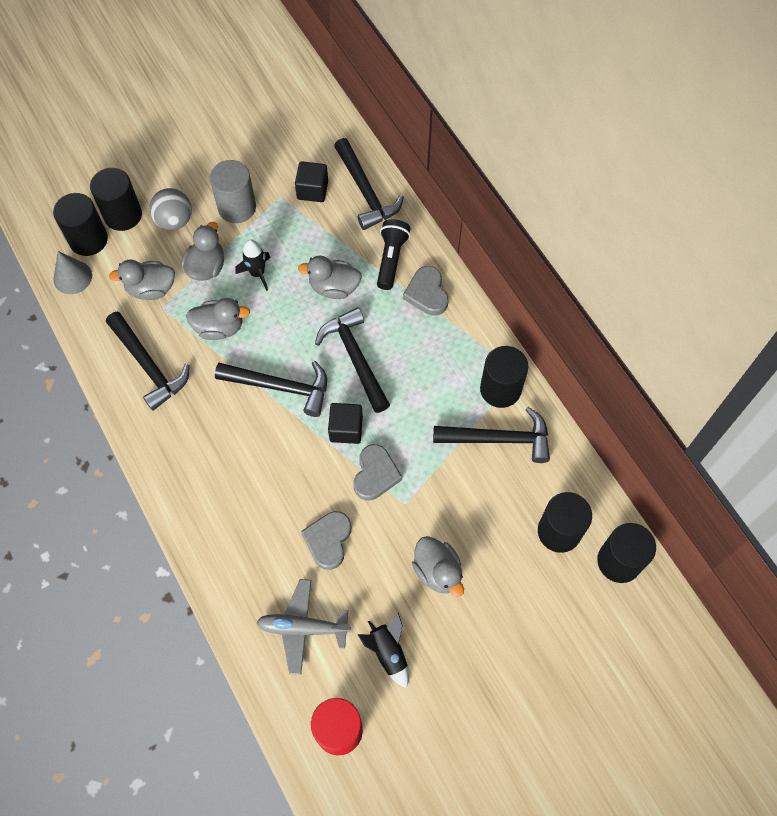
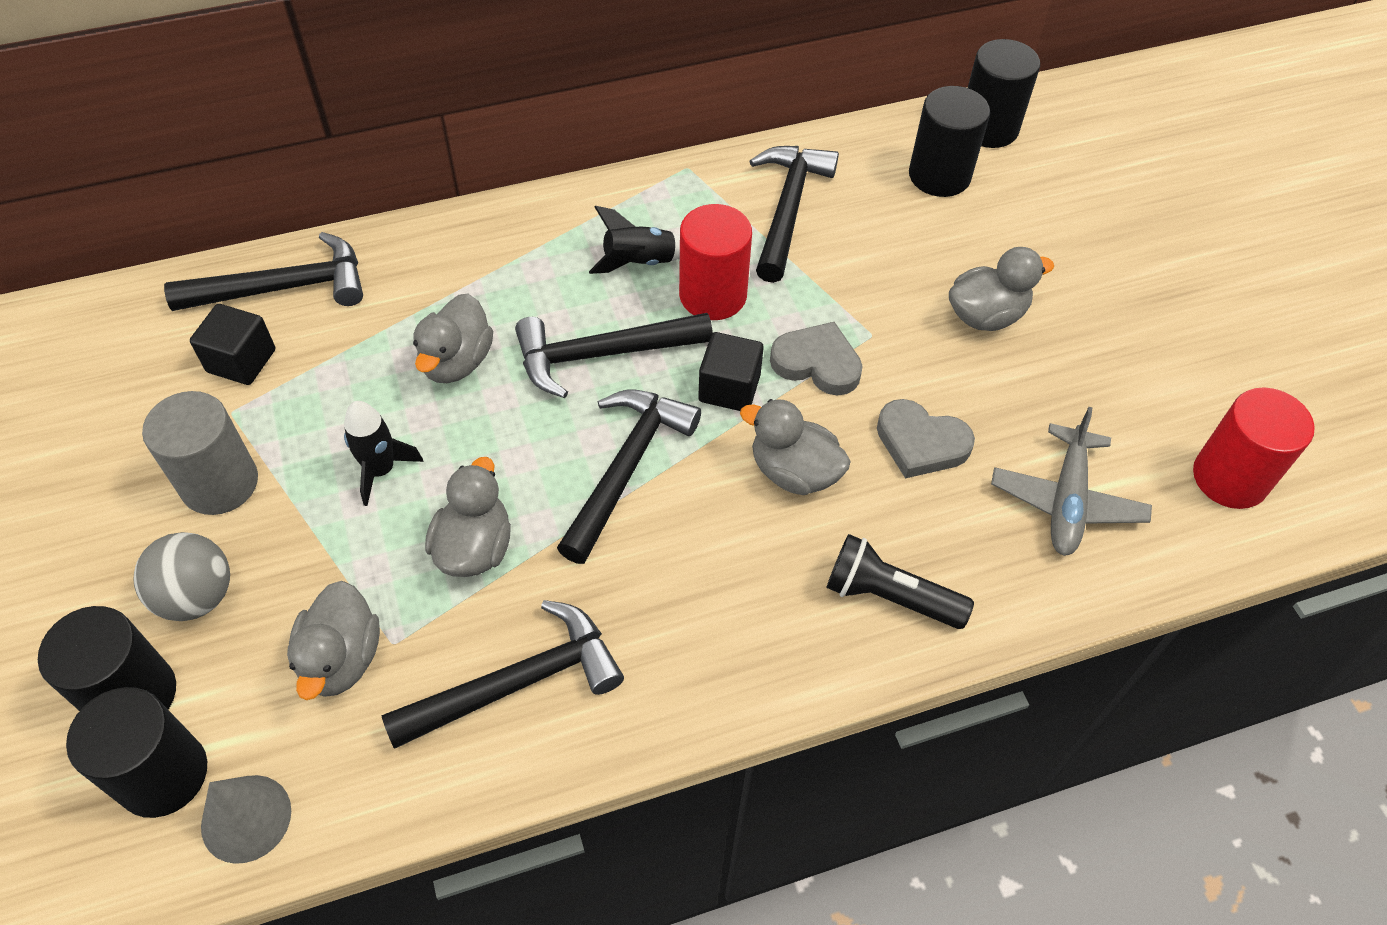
camera: 80 degrees left, 10 degrees down
grey duck [181,222,224,281] -> grey duck moved to [740,399,851,495]
black rocket [358,613,409,688] -> black rocket moved to [589,206,680,274]
black flashlight [377,219,411,290] -> black flashlight moved to [827,534,974,629]
grey heart [403,266,448,316] -> none
black cylinder [480,346,528,408] -> none
none -> red cylinder [679,204,752,320]

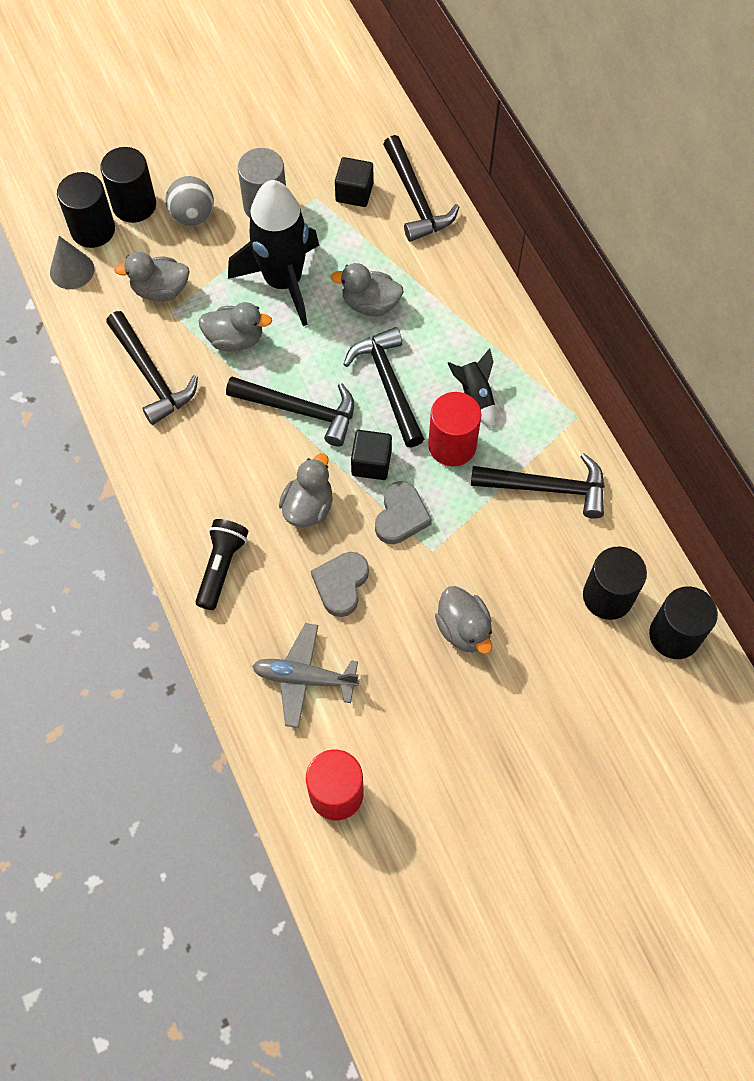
camera: 85 degrees right, 10 degrees up
black rocket [344,401,424,506] -> black rocket [228,180,319,326], size x2.19

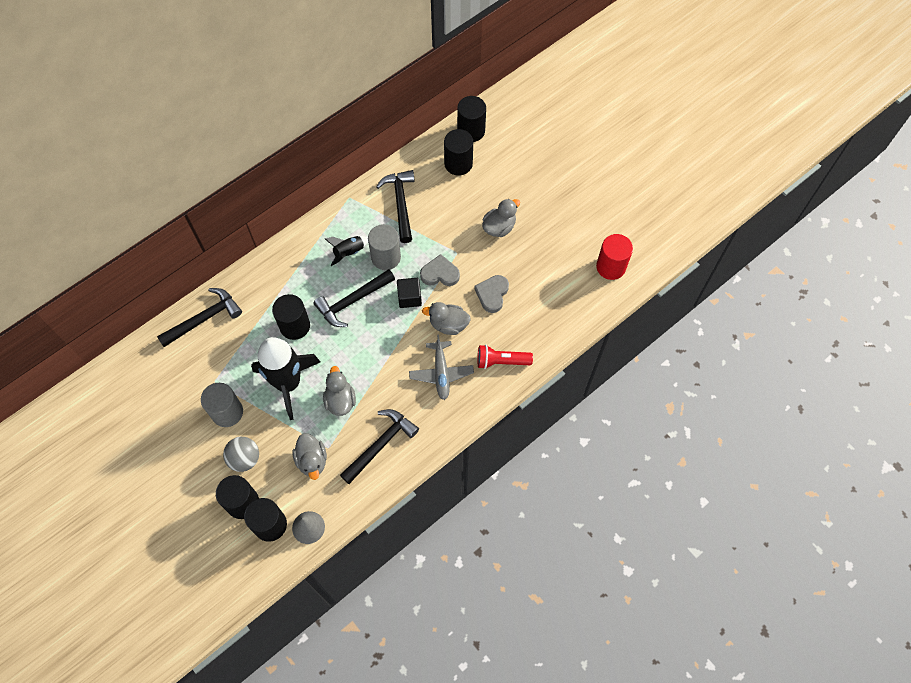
camera: 105 degrees left, 0 degrees up
black flashlight [196,519,248,610] -> red flashlight [478,345,533,369]
black hammer [226,376,354,447] -> none
grey plane [252,623,359,728] -> grey plane moved to [409,334,474,400]
grey heart [311,552,369,617] -> grey heart turned 105 degrees clockwise [474,275,509,313]
grey duck [331,263,404,317] -> black cylinder [272,294,310,340]
black cube [335,157,373,207] -> none
red cylinder [428,392,481,466] -> grey cylinder [368,224,401,270]

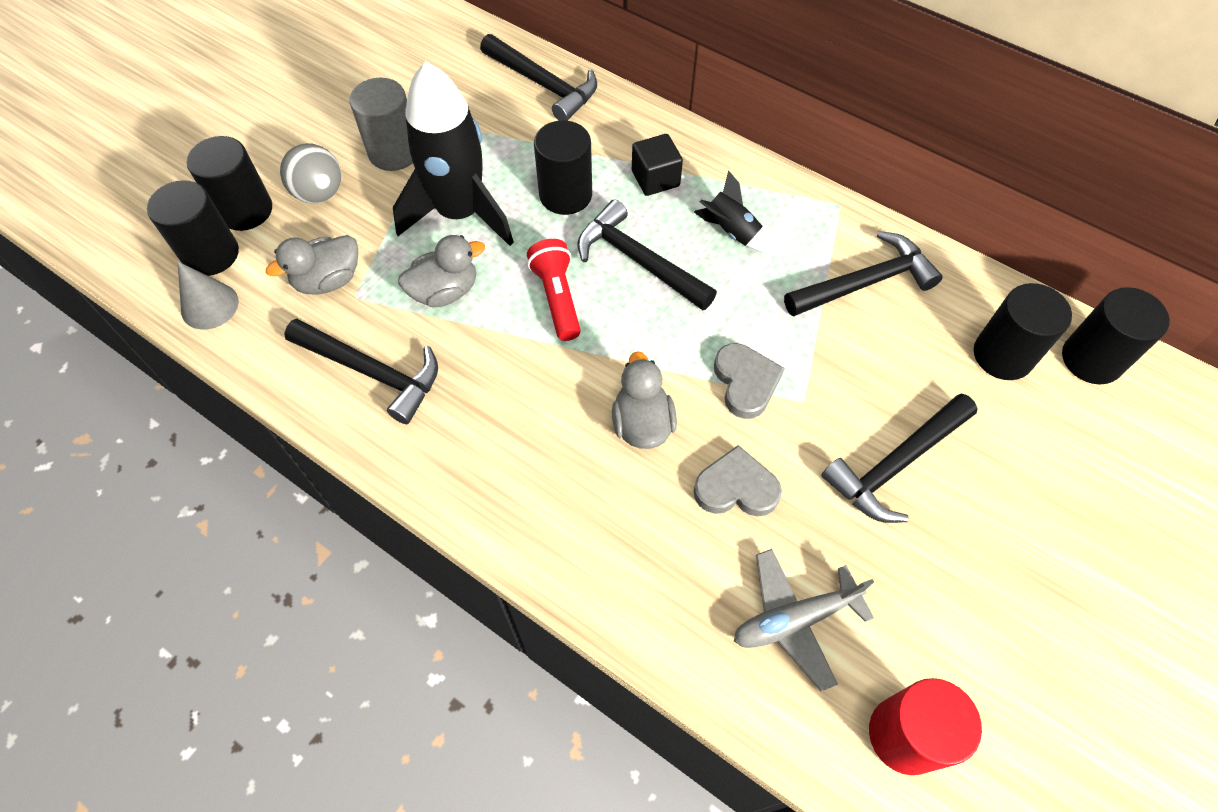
camera: 75 degrees right, 5 degrees down
grey cylinder [368,224,401,270] -> none
black cube [397,278,422,308] -> black cube moved to [632,134,683,196]
grey plane [409,334,474,400] -> grey plane moved to [734,549,874,691]
red flashlight [478,345,533,369] -> red flashlight moved to [527,239,581,341]
grey duck [482,199,520,237] -> black hammer [821,393,978,523]

